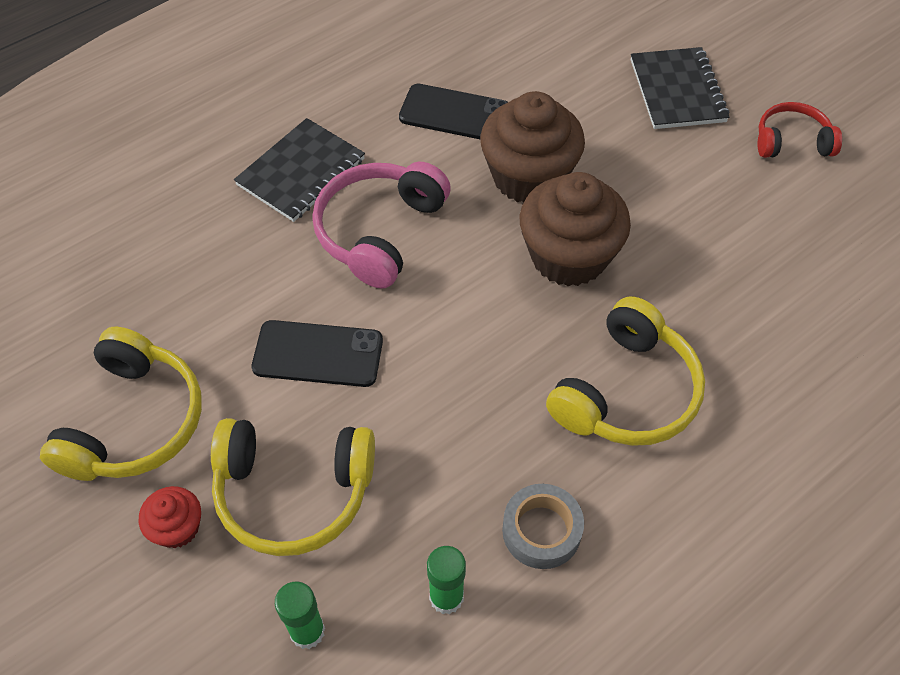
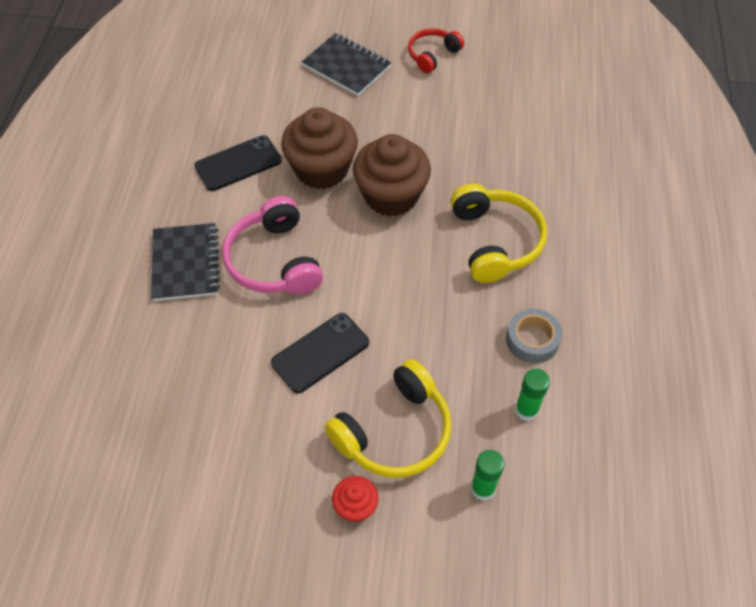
camera: 45 degrees left, 0 degrees up
yellow headphones [40,327,202,481] -> none

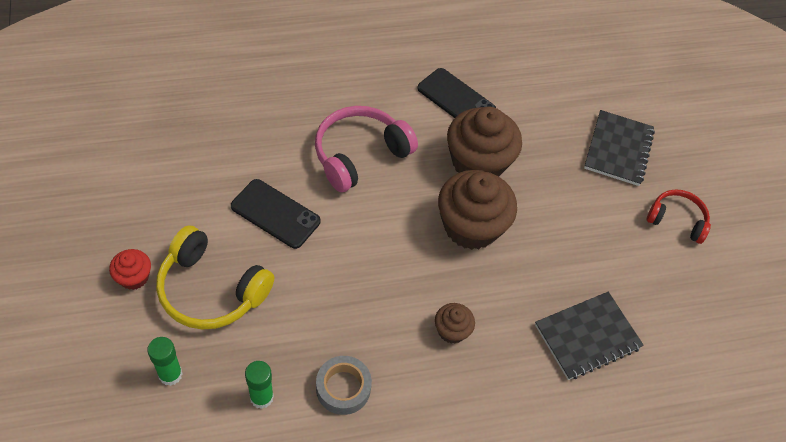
camera: 65 degrees right, 0 degrees up
black notebook [151,223,220,301] -> black notebook moved to [535,292,644,380]
yellow headphones [451,184,547,283] -> brown cupcake [435,303,475,344]

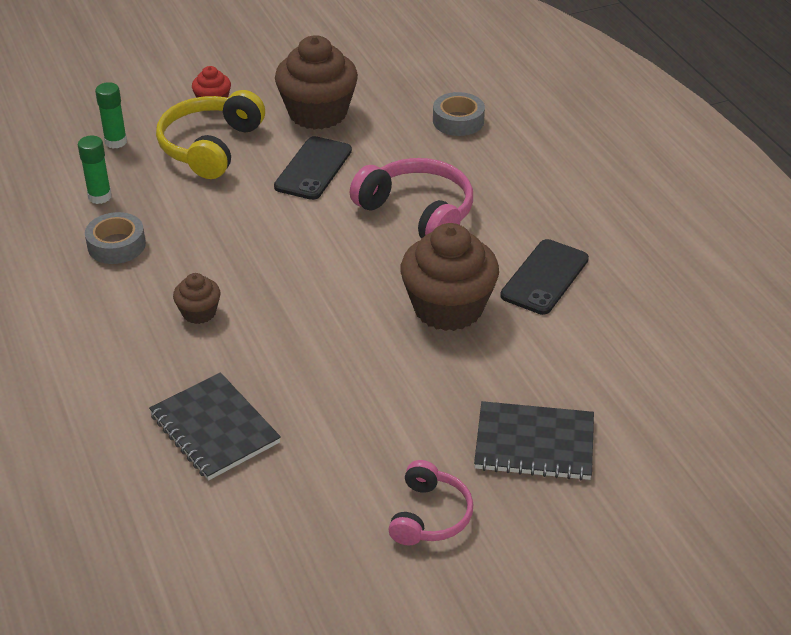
camera: 85 degrees right, 15 degrees down
brown cupcake [438,170,517,250] -> brown cupcake moved to [275,35,358,130]
red headphones [647,189,711,244] -> pink headphones [388,460,473,545]
none -> grey tape [433,92,485,136]

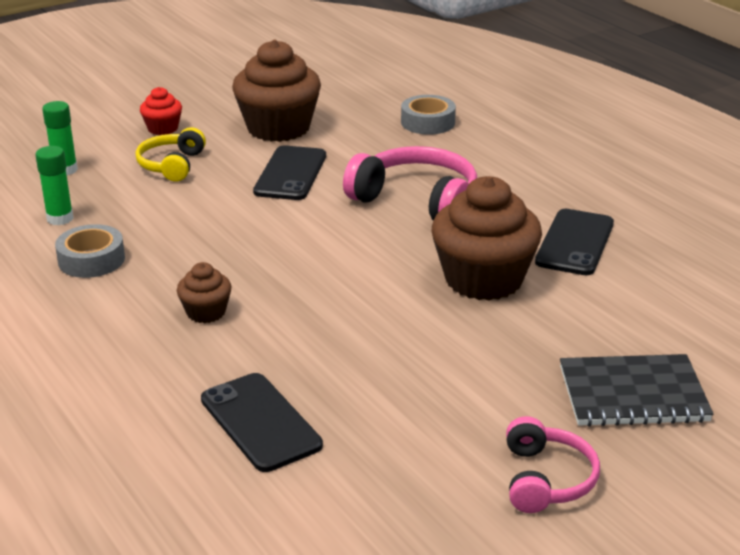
camera: 10 degrees left, 10 degrees down
black notebook [149,372,281,480] -> black phone [201,373,323,472]
yellow headphones [156,90,265,179] -> yellow headphones [135,127,206,182], size x0.61

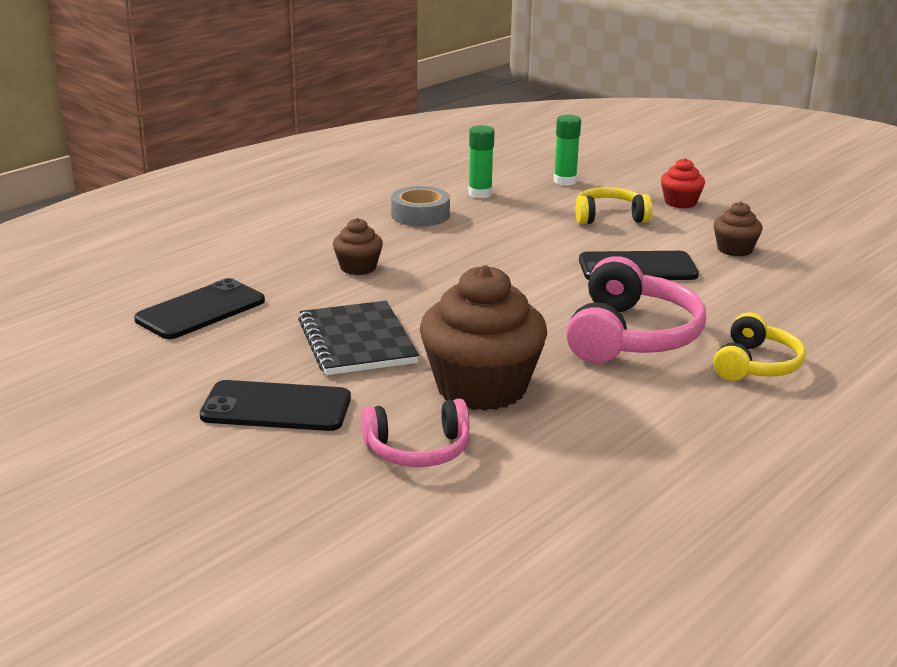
camera: 75 degrees right, 5 degrees down
brown cupcake [232,40,321,142] -> brown cupcake [714,202,763,257], size x0.48
grey tape [401,95,456,135] -> none
pink headphones [506,416,600,513] -> pink headphones moved to [361,399,470,467]
black phone [535,209,614,275] -> black phone moved to [200,380,351,431]
black notebook [560,354,714,427] -> black notebook moved to [298,301,419,375]
none -> yellow headphones [713,312,805,381]

